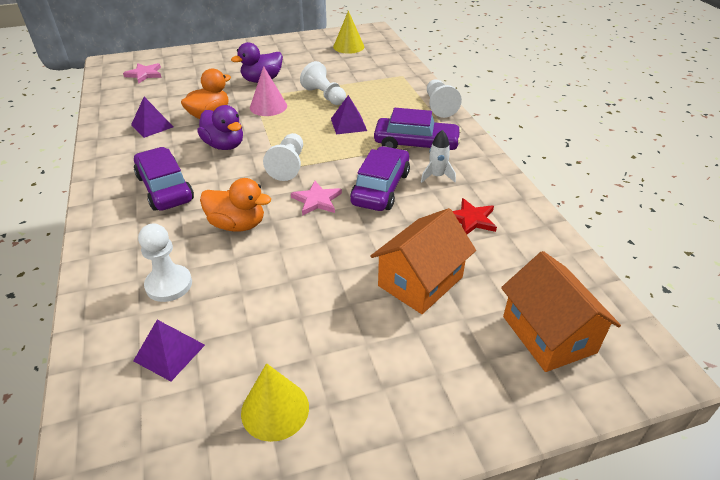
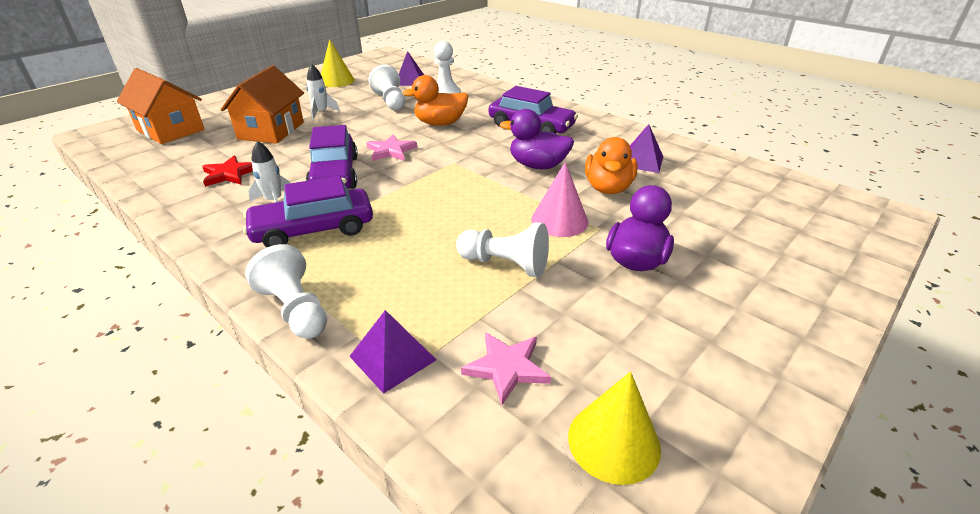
camera: 150 degrees right, 5 degrees down
pink star [123,63,162,84] -> pink star moved to [461,332,551,405]
white pawn [263,133,303,181] -> white pawn moved to [368,64,405,111]
purple pyramid [331,95,367,134] -> purple pyramid moved to [349,310,437,394]
none -> white rocket [306,64,340,120]

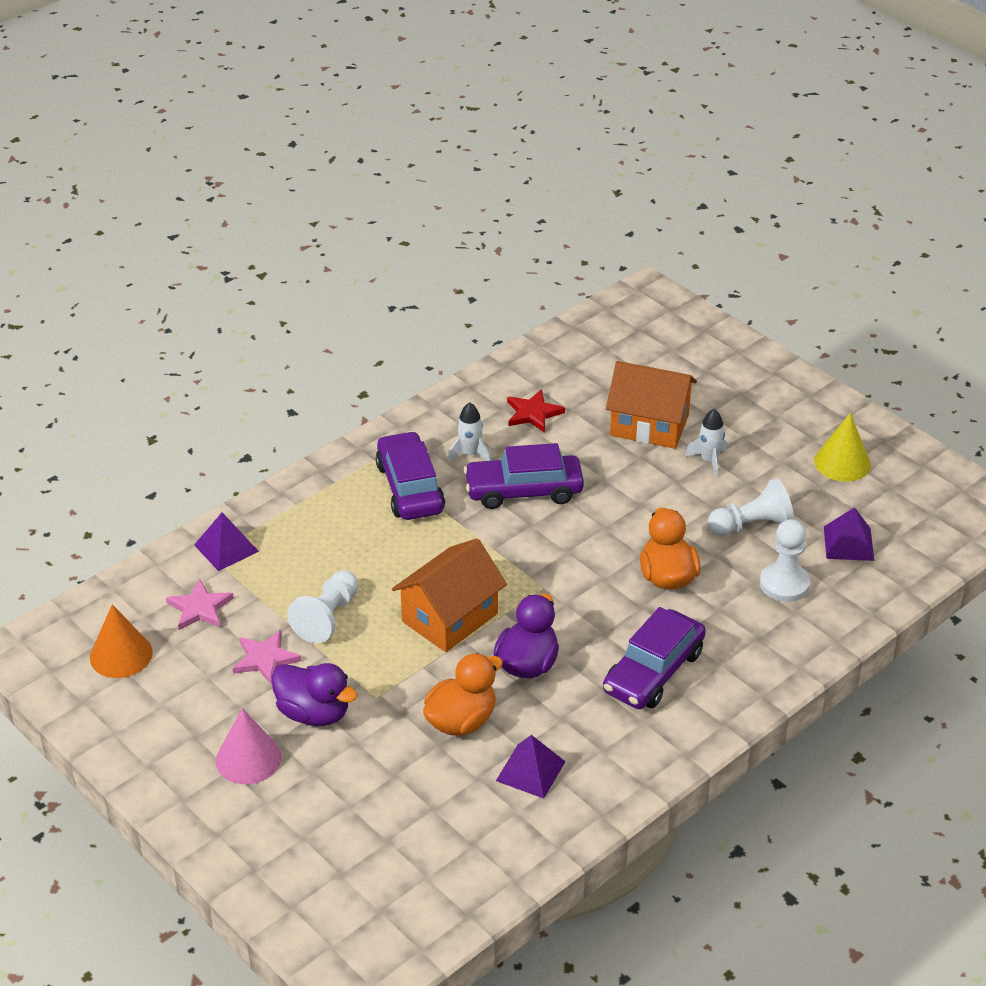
camera: 95 degrees right, 5 degrees up
orange house [117,68,205,144] -> orange house moved to [392,538,507,652]
white pawn [245,244,327,339] -> none
pink star [366,134,417,161] -> pink star moved to [233,630,302,685]
pink cone [531,162,588,237] -> pink cone moved to [216,708,282,784]
yellow cone [568,371,661,485] -> orange cone [90,604,153,678]
orange duck [585,137,638,194] -> orange duck turned 120 degrees clockwise [423,653,503,736]

